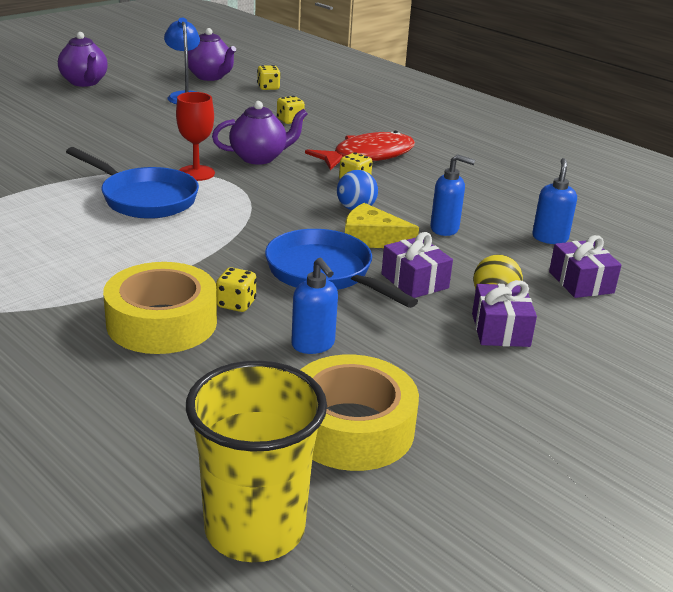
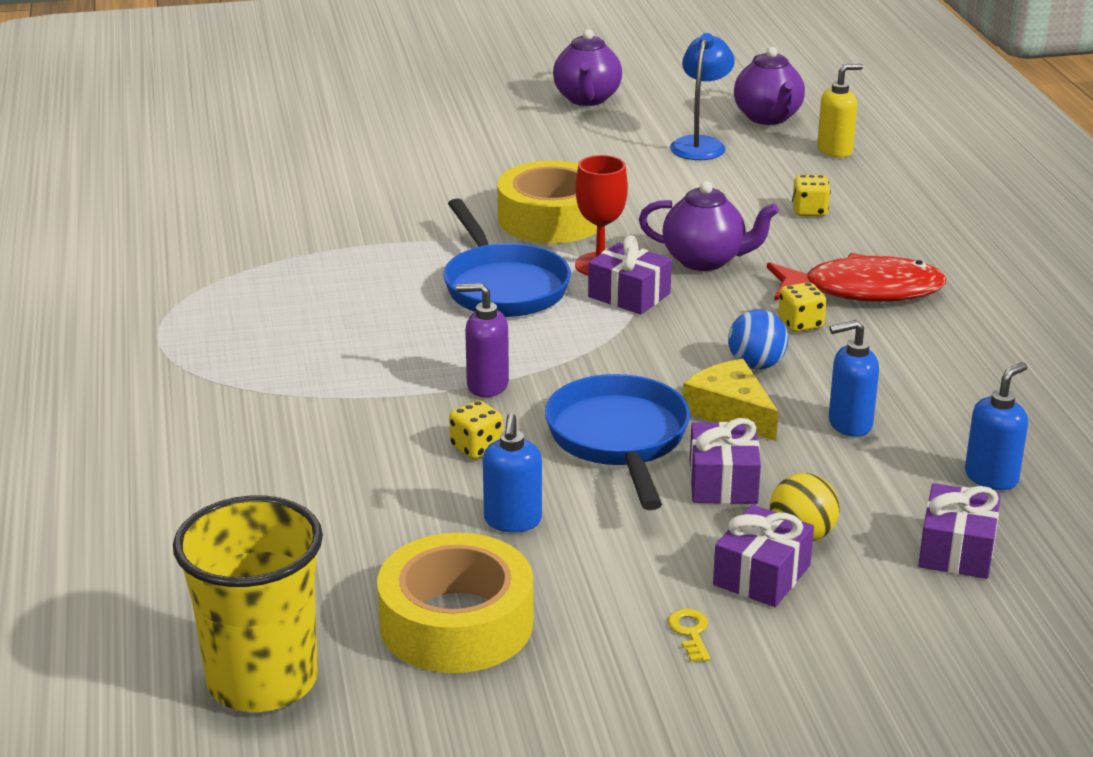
camera: 35 degrees right, 0 degrees up
yellow tape [103,262,217,354] -> yellow tape moved to [497,161,597,243]
yellow dice [257,65,281,90] -> yellow soap dispenser [817,64,863,157]
blue soap dispenser [430,154,475,236] -> blue soap dispenser turned 120 degrees clockwise [829,320,879,437]
none -> purple soap dispenser [456,283,509,397]
none -> purple gift [588,235,672,315]
none -> yellow key [668,609,710,662]

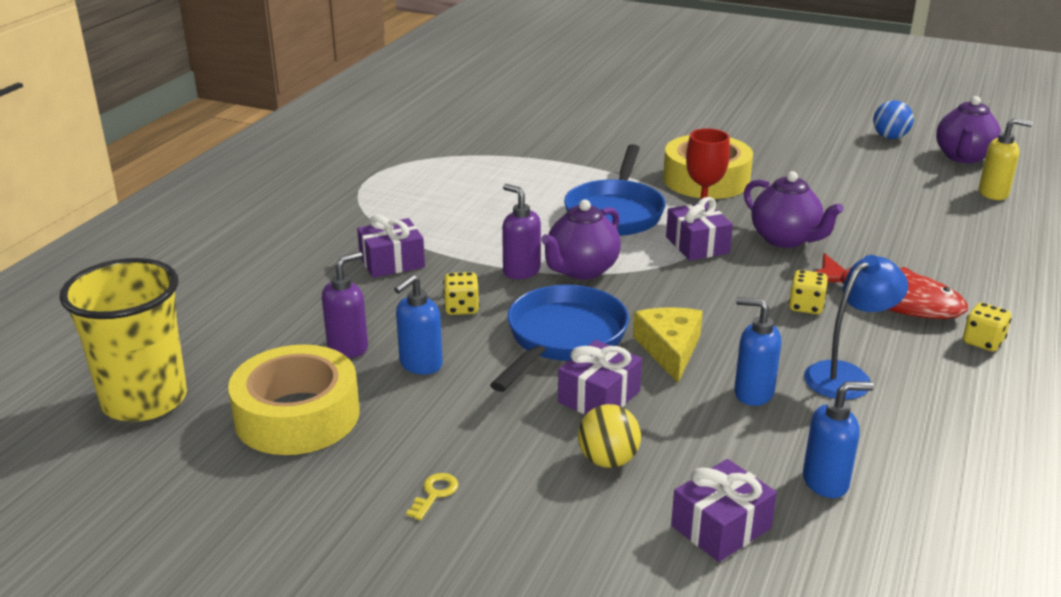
camera: 35 degrees right, 0 degrees up
purple teapot [553,29,622,106] -> purple teapot moved to [541,200,621,280]
blue lamp [670,33,735,160] -> blue lamp moved to [804,255,908,400]
purple gift [713,505,814,607] -> purple gift moved to [357,214,425,278]
blue ball [728,310,788,369] -> blue ball moved to [873,100,914,139]
yellow dice [792,175,831,216] -> yellow dice moved to [963,302,1011,352]
none -> purple soap dispenser [322,252,368,358]

